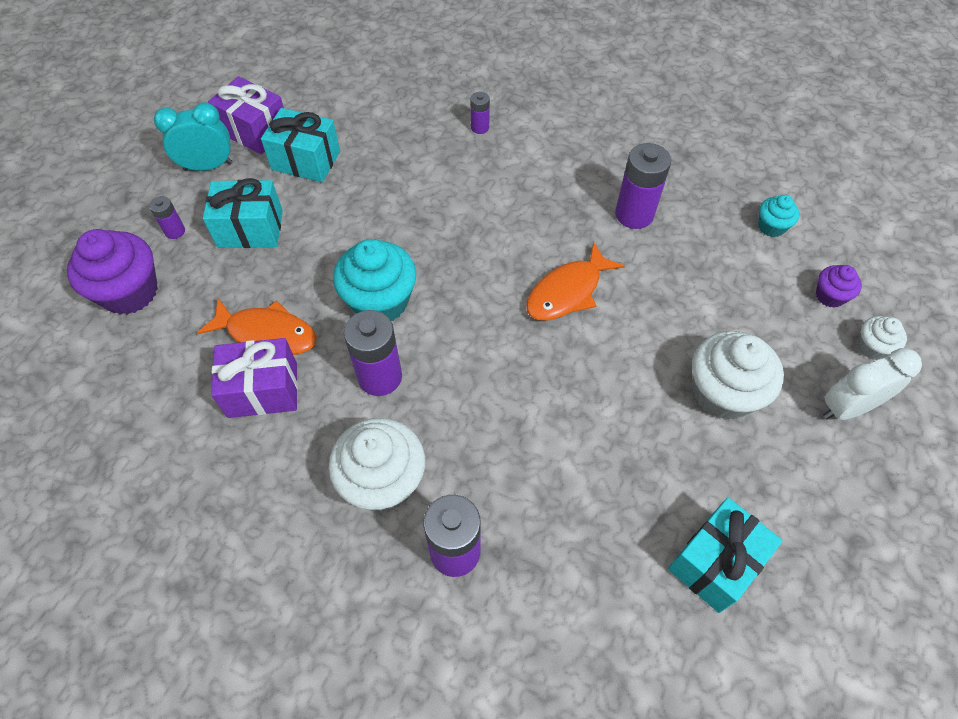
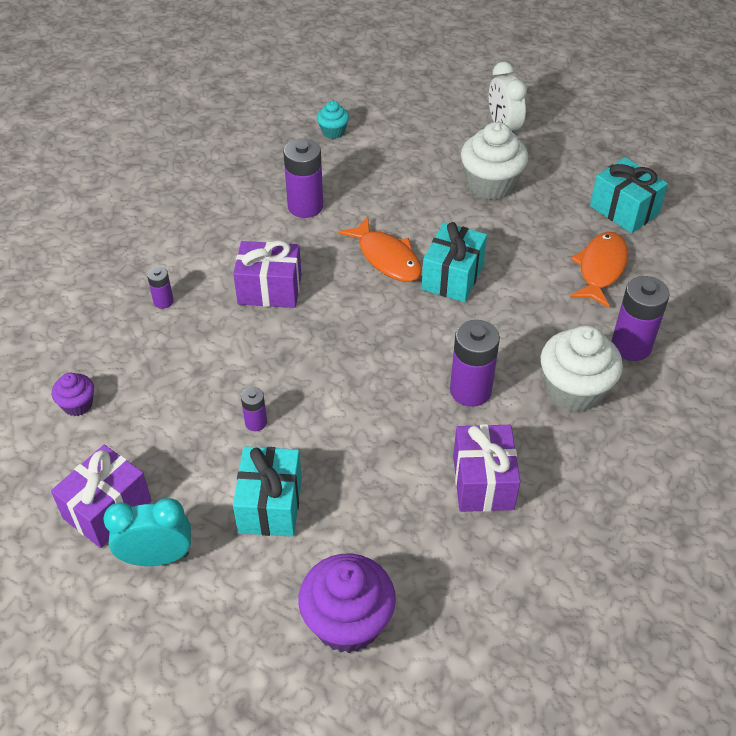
camera: 85 degrees left, 10 degrees down
purple battery [149,196,185,239] -> purple battery moved to [241,387,267,431]
turquoise clock [154,102,232,171] -> turquoise clock turned 90 degrees clockwise [103,498,191,566]
orange fish [197,298,317,355] -> orange fish moved to [570,232,628,308]
turquoise gift [261,108,340,182] -> turquoise gift moved to [422,222,487,302]
turquoise cupcake [333,239,416,321] -> none
purple cupcake [816,265,862,308] -> purple cupcake moved to [52,373,94,416]
white cupcake [857,316,907,360] -> none
none -> purple gift [233,240,302,308]

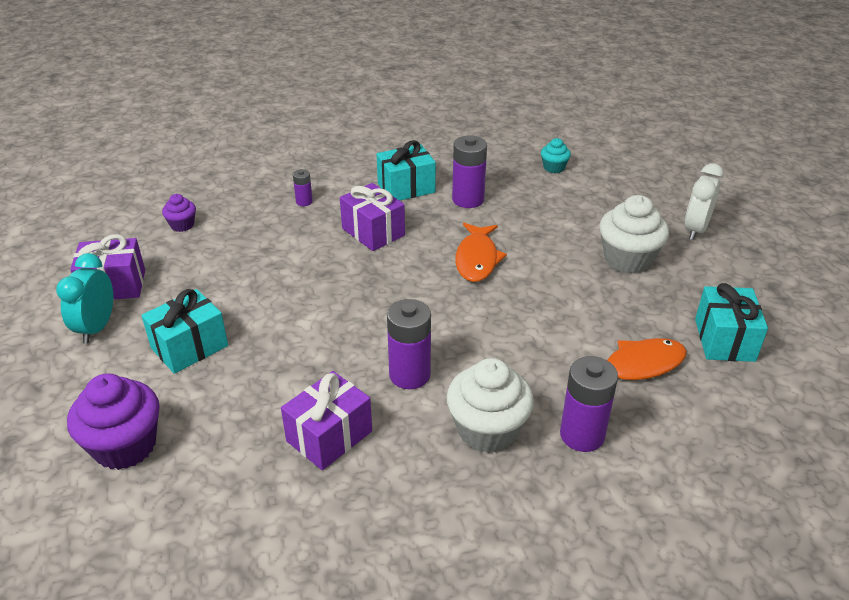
camera: 45 degrees right, 10 degrees down
turquoise clock [103,498,191,566] -> turquoise clock turned 120 degrees counterclockwise [56,253,113,343]
purple battery [241,387,267,431] -> none
turquoise gift [422,222,487,302] -> turquoise gift moved to [377,140,436,201]

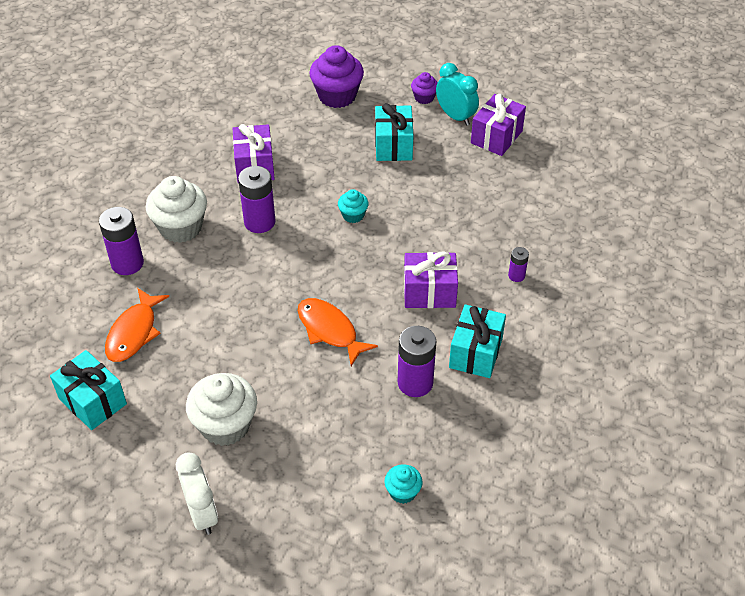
camera: 130 degrees right, 10 degrees up
purple cupcake [162,194,196,232] -> purple cupcake moved to [411,72,438,104]
none -> turquoise cupcake [338,189,369,223]

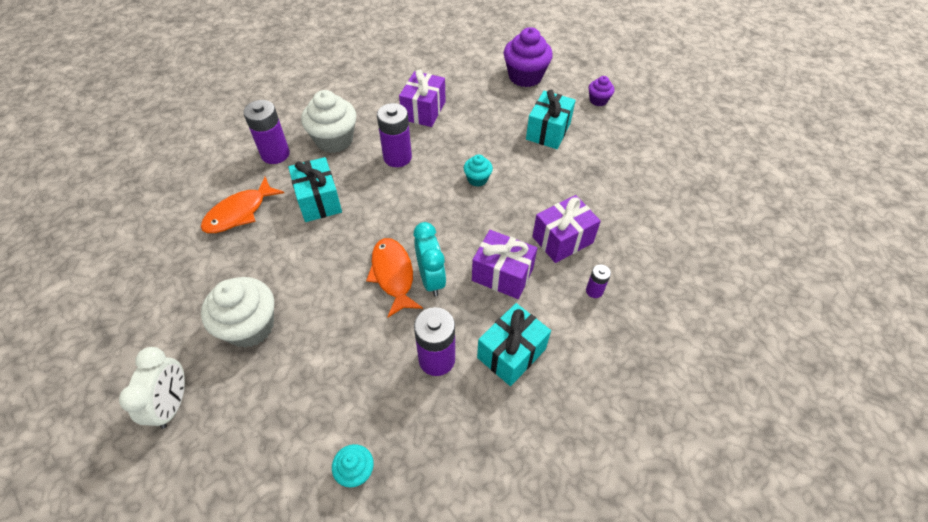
camera: 25 degrees right, 5 degrees up
turquoise gift [50,350,127,430] -> turquoise gift moved to [288,157,342,222]
turquoise clock [436,63,479,126] -> turquoise clock moved to [414,222,446,297]
purple gift [471,94,526,156] -> purple gift moved to [532,195,601,263]

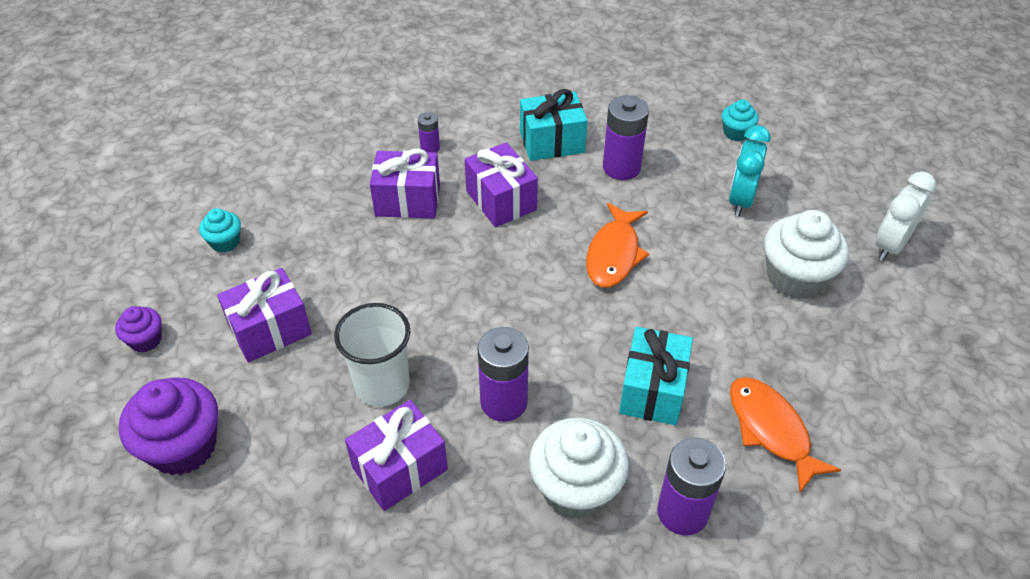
camera: 145 degrees left, 5 degrees down
orange fish [201,177,284,233] -> orange fish turned 105 degrees counterclockwise [730,377,841,493]
turquoise clock [414,222,446,297] -> turquoise clock moved to [729,125,771,216]
turquoise cupcake [464,155,493,187] -> turquoise cupcake moved to [199,208,241,253]
turquoise gift [526,90,576,149] -> purple gift [217,268,312,362]
none -> white cup [334,303,410,407]

